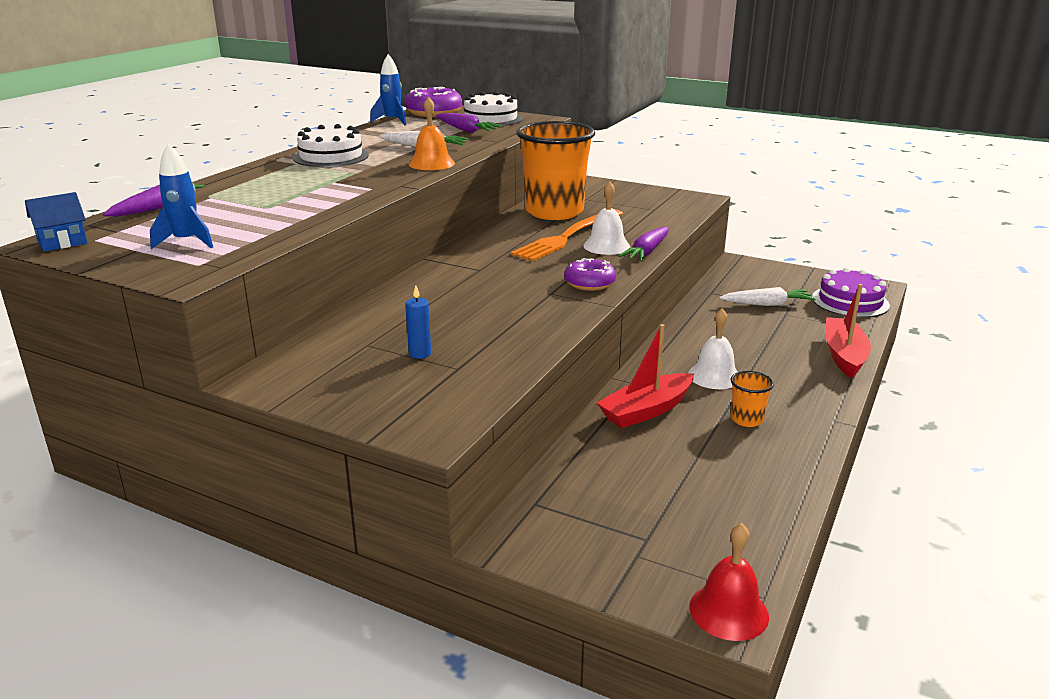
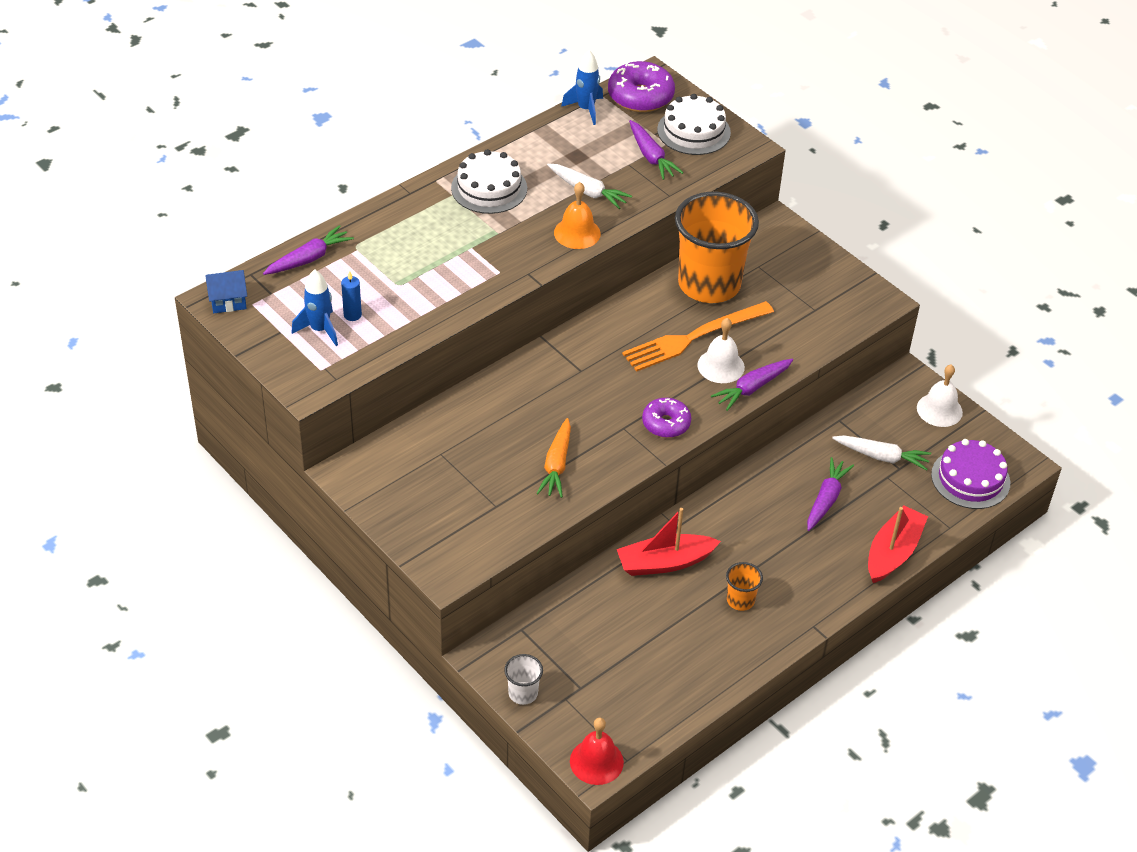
camera: 20 degrees right, 20 degrees up
blue candle [405,285,431,359] -> blue candle moved to [341,271,362,321]
white bell [688,308,738,389] -> white bell moved to [917,365,963,427]
none -> white cup [504,654,543,705]
none -> orange carrot [537,418,571,498]
none -> purple carrot [807,457,854,531]

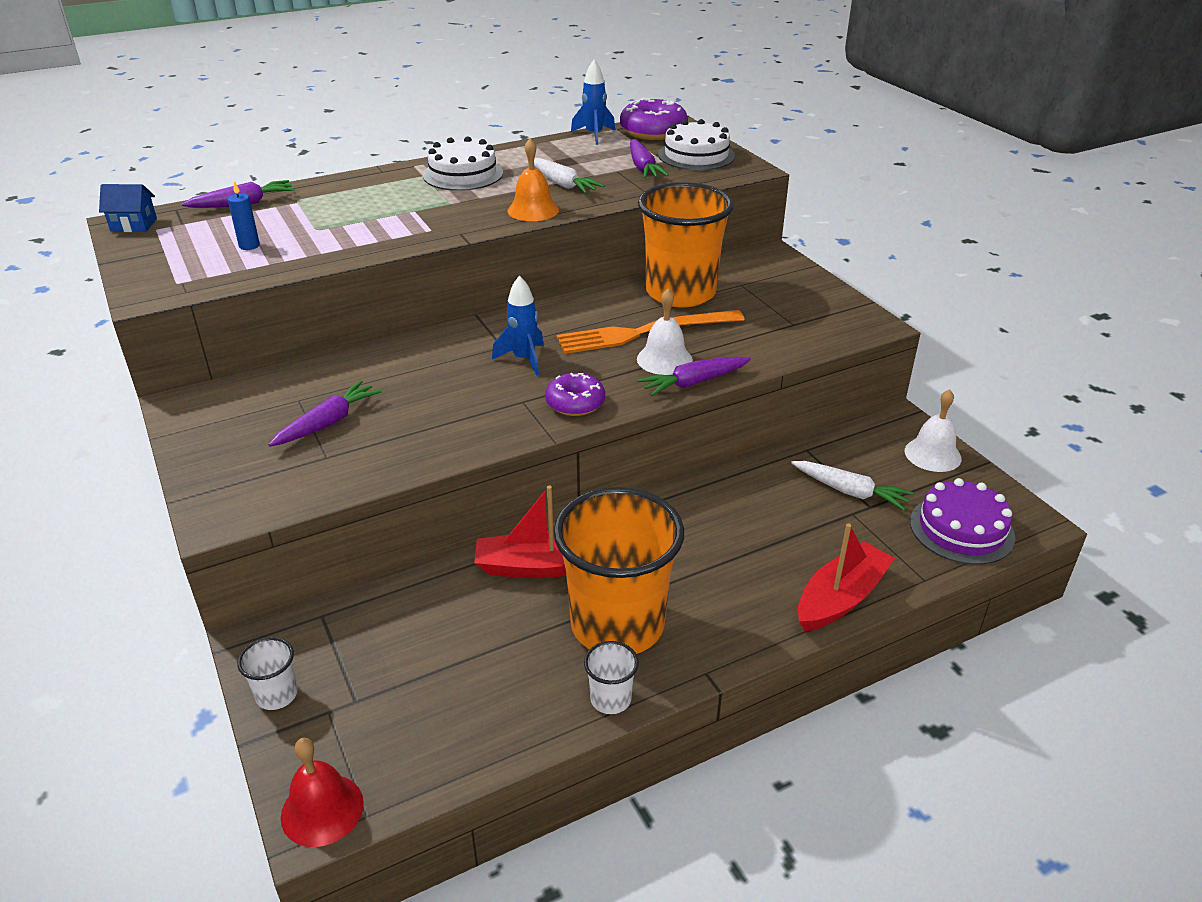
camera: 15 degrees right, 10 degrees down
blue rocket [291,269,338,346] -> blue rocket moved to [492,275,544,376]
orange carrot [537,418,571,498] -> none
orange cup [726,562,763,611] -> orange cup [553,487,684,654], size x2.46
purple carrot [807,457,854,531] -> purple carrot moved to [268,380,382,446]
none -> white cup [584,641,639,714]

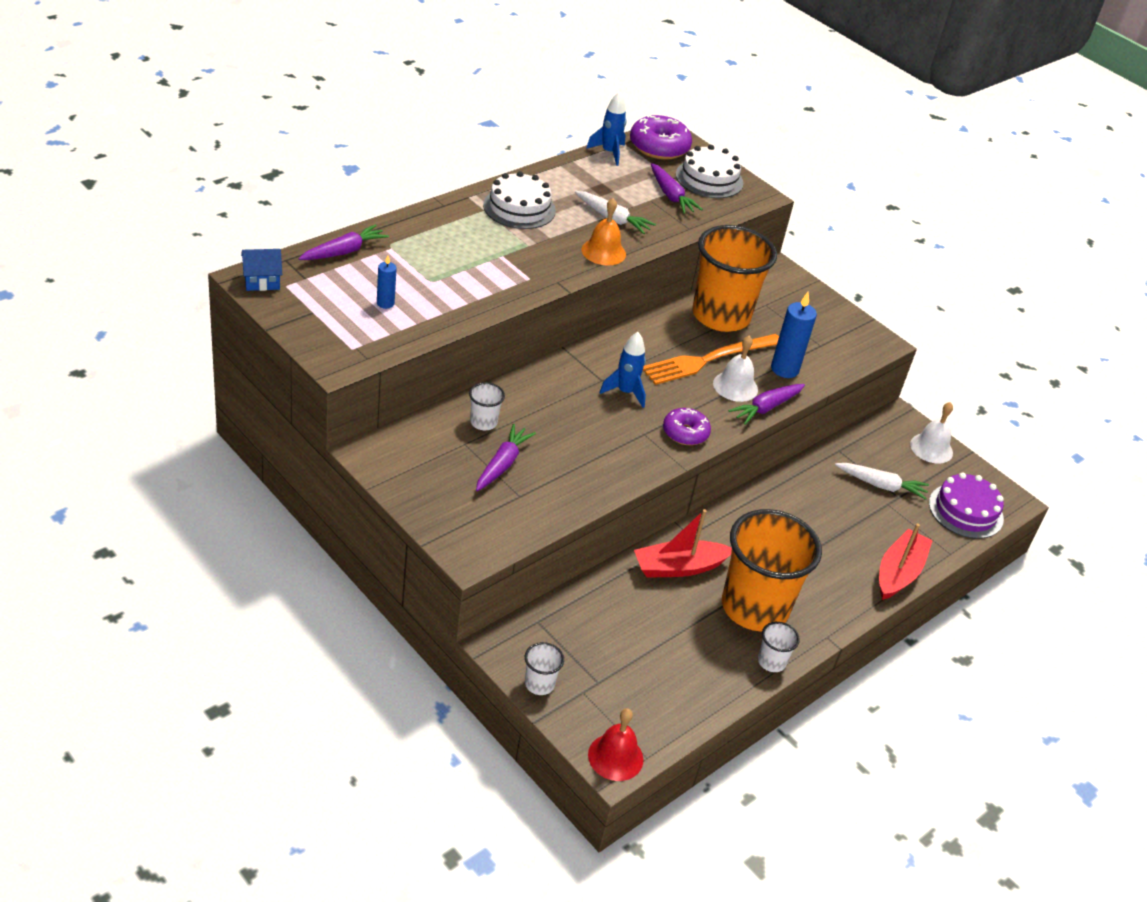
camera: 20 degrees left, 5 degrees up
none -> white cup [469,382,505,430]
none -> blue candle [771,292,817,378]

